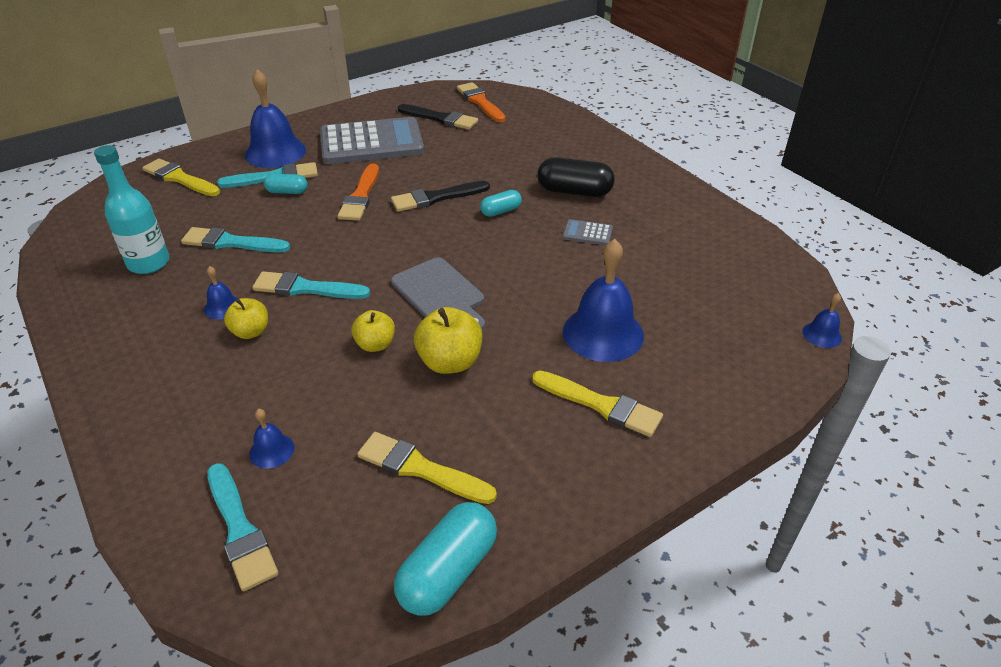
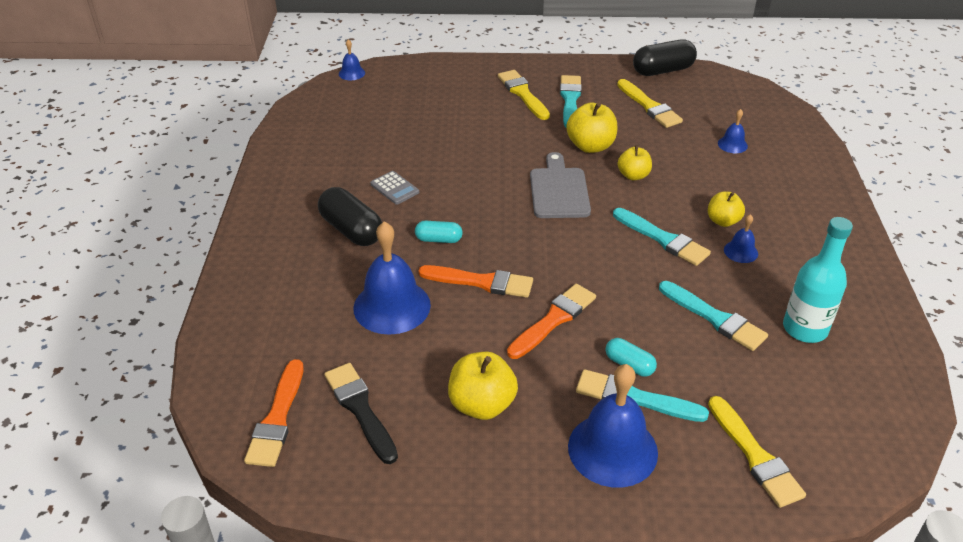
camera: 145 degrees left, 0 degrees up
turquoise brush [207,463,279,591] -> turquoise brush moved to [560,75,582,127]
grey calculator [320,117,424,164] -> yellow apple [448,352,518,420]
black brush [391,181,490,212] -> orange brush [419,265,533,298]
turquoise capsule [394,502,497,616] -> black capsule [633,40,697,76]
blue bell [563,239,644,362] -> blue bell moved to [353,221,431,335]

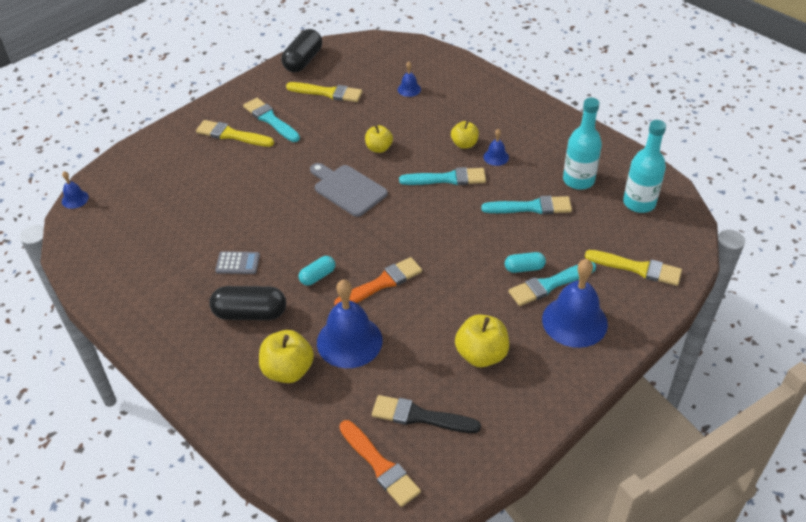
camera: 45 degrees left, 5 degrees up
orange brush [507,284,596,359] -> none
yellow apple [566,102,617,153] -> yellow apple moved to [259,330,314,383]
none -> turquoise bottle [623,120,666,213]

